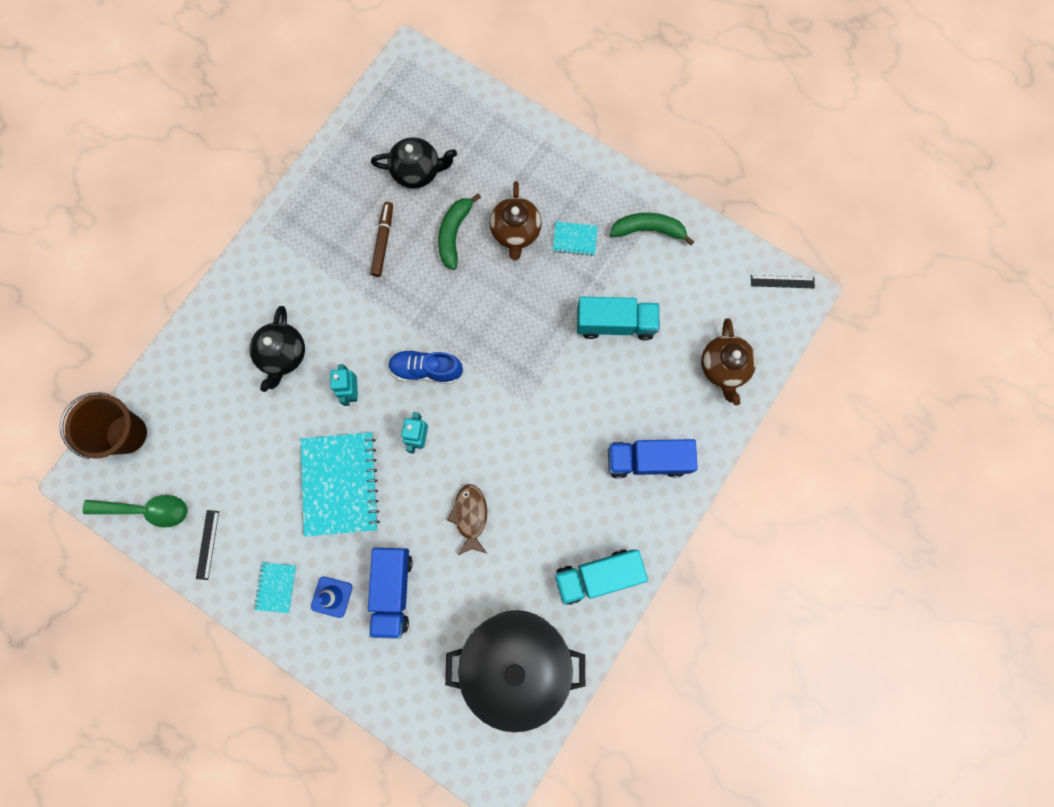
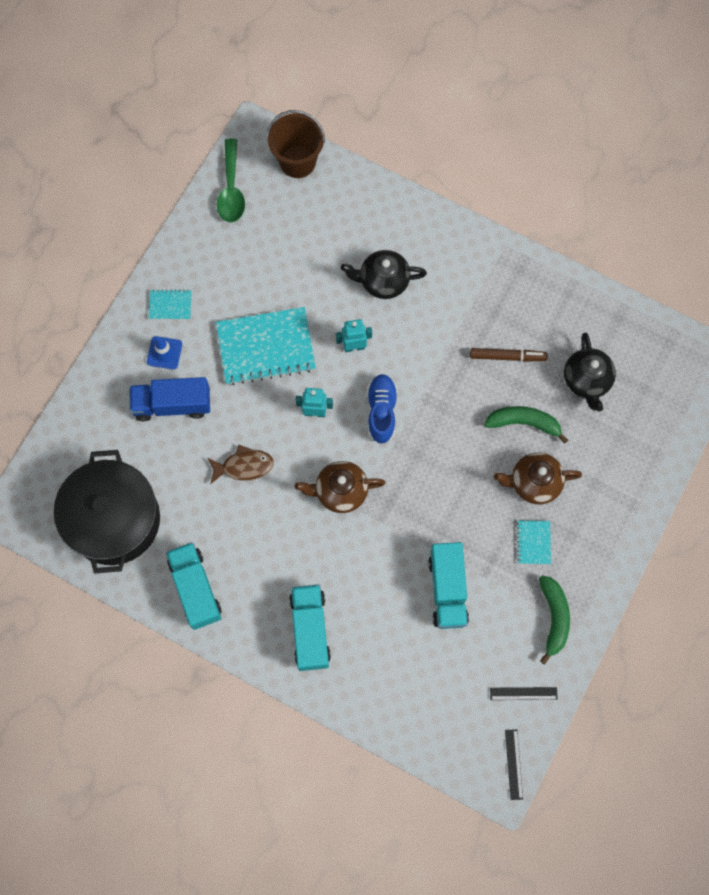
camera: 85 degrees right, 5 degrees down
black ruler [196,510,219,580] -> black ruler moved to [490,687,558,700]
blue truck [608,439,698,479] -> turquoise truck [289,584,331,671]
brown teapot [701,318,756,405] -> brown teapot moved to [295,461,385,513]

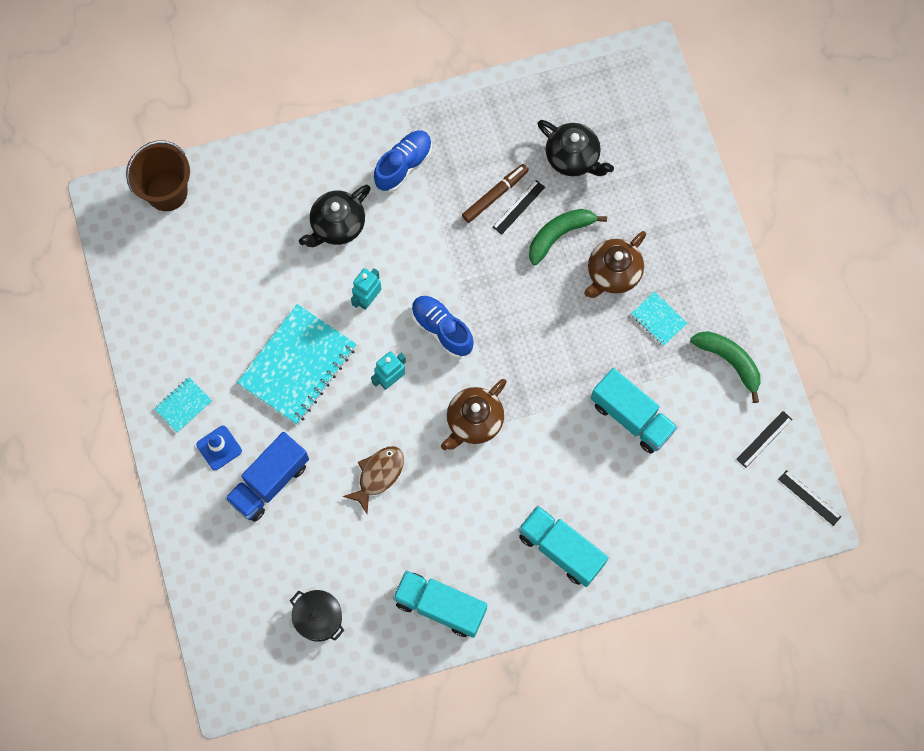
camera: 45 degrees left, 0 degrees up
black pot [54,450,160,573] -> black pot [290,590,344,642], size x0.45
green spoon [217,138,245,222] -> none
none -> blue shoe [374,131,432,192]
none -> black ruler [493,180,545,235]

